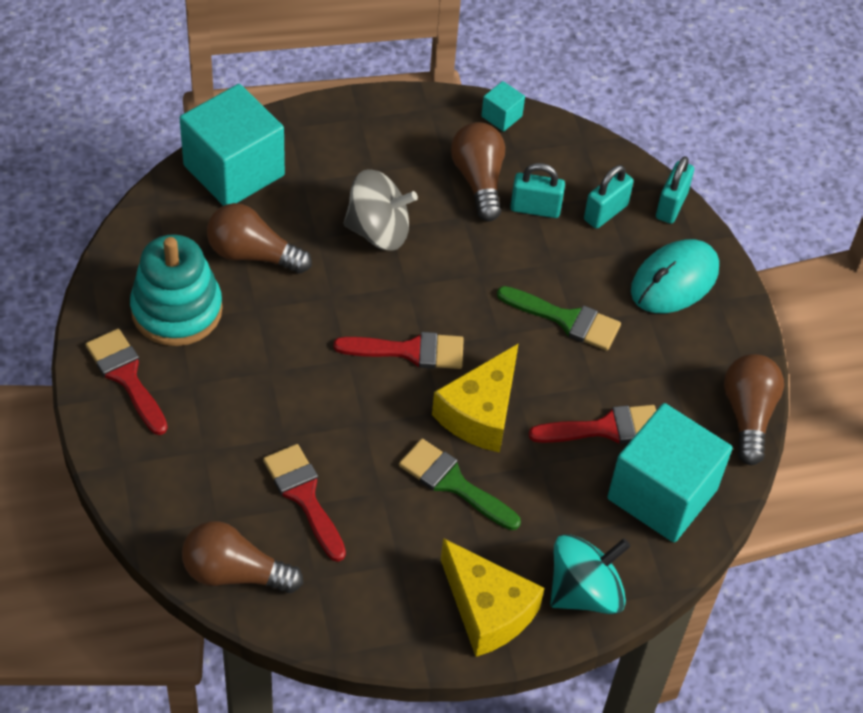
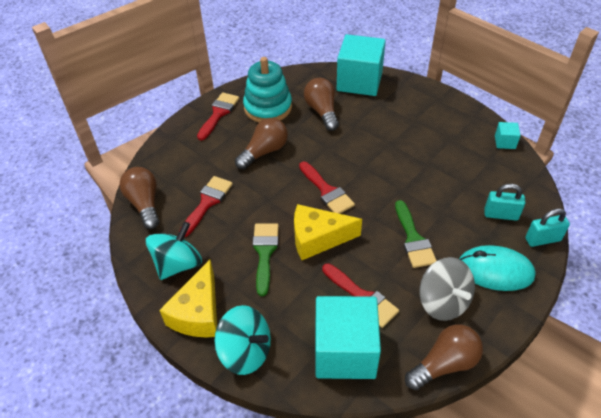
camera: 60 degrees right, 5 degrees down
grey spinning top [343,169,418,251] -> grey spinning top moved to [419,257,475,321]
brown light bulb [451,122,505,221] -> brown light bulb moved to [235,118,288,169]
turquoise padlock [510,163,565,218] -> none
none -> turquoise spinning top [146,221,202,280]

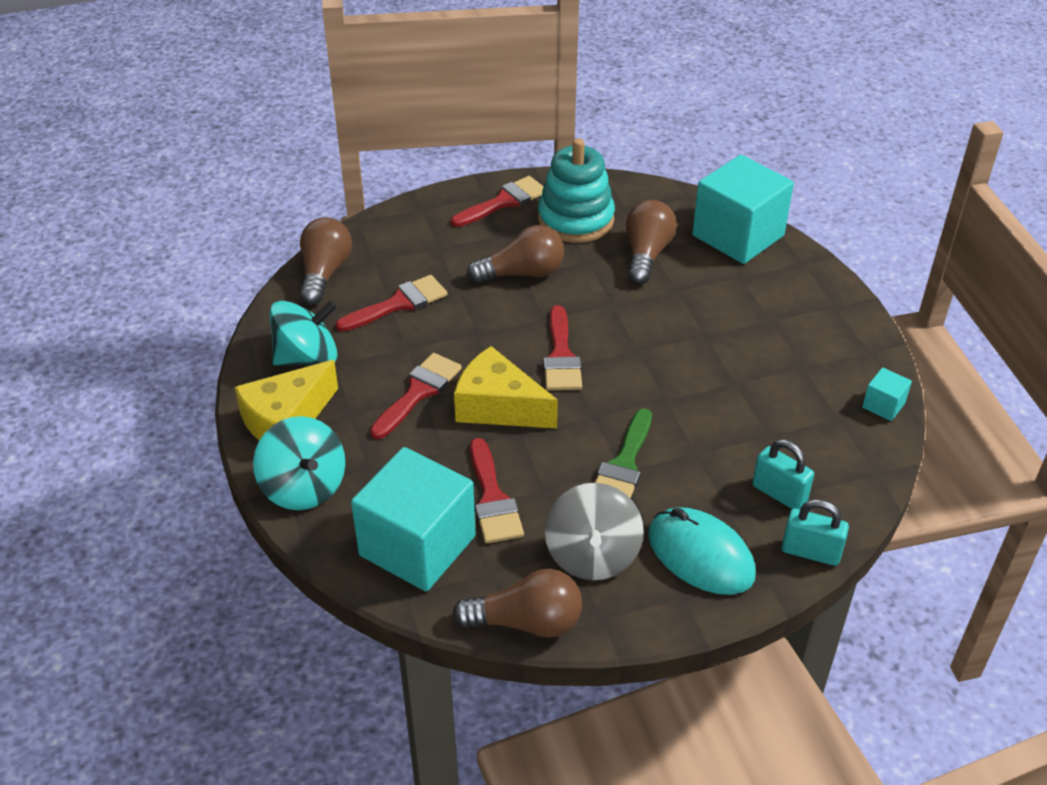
camera: 30 degrees right, 5 degrees down
green brush [252,224,279,296] -> red brush [370,353,462,439]

